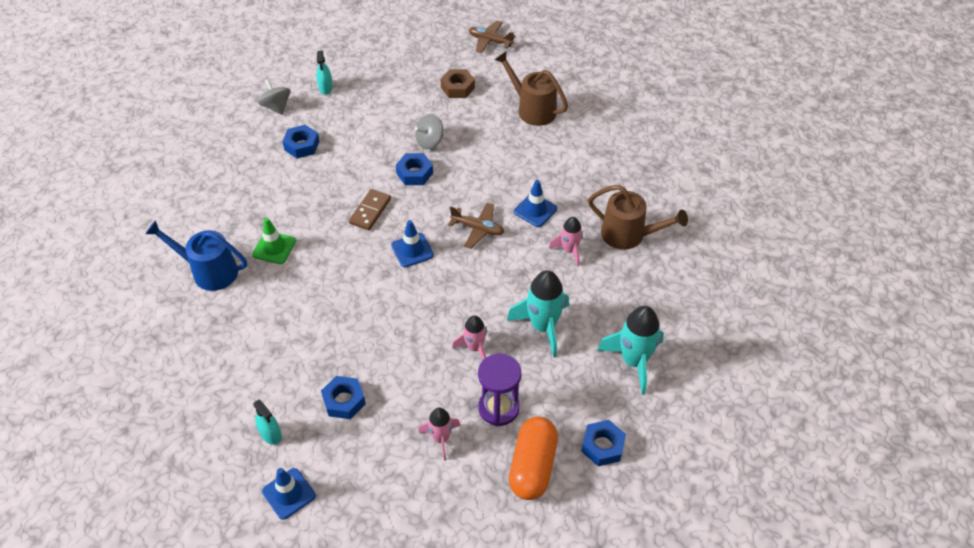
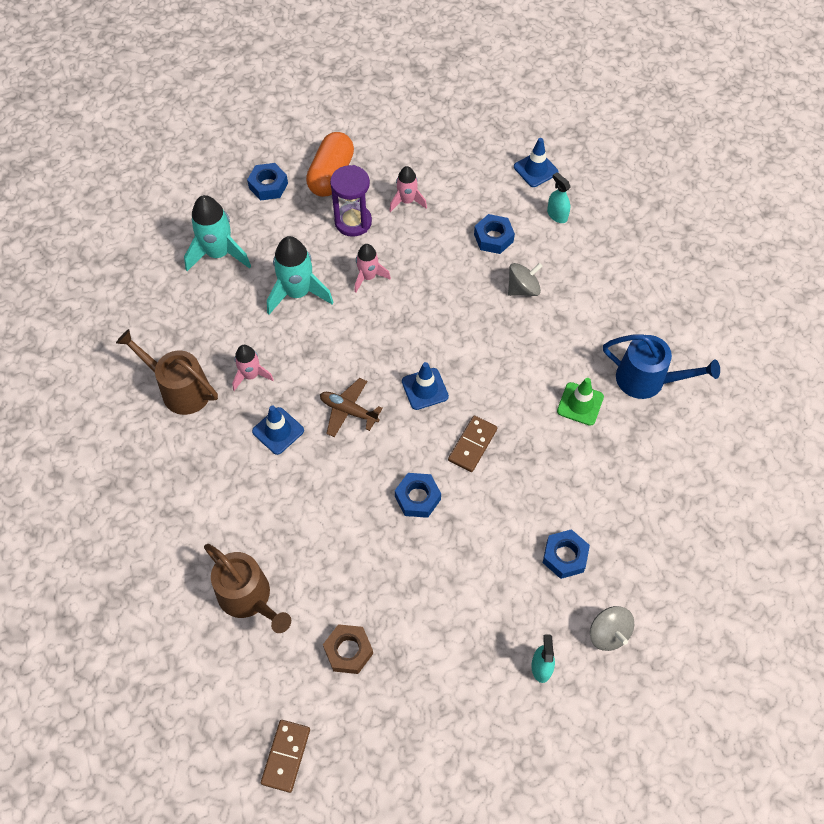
camera: 175 degrees left, 10 degrees up
grey spinning top [415,114,443,150] -> grey spinning top moved to [508,263,542,296]
brown plane [469,21,516,53] -> brown domino [261,720,310,793]

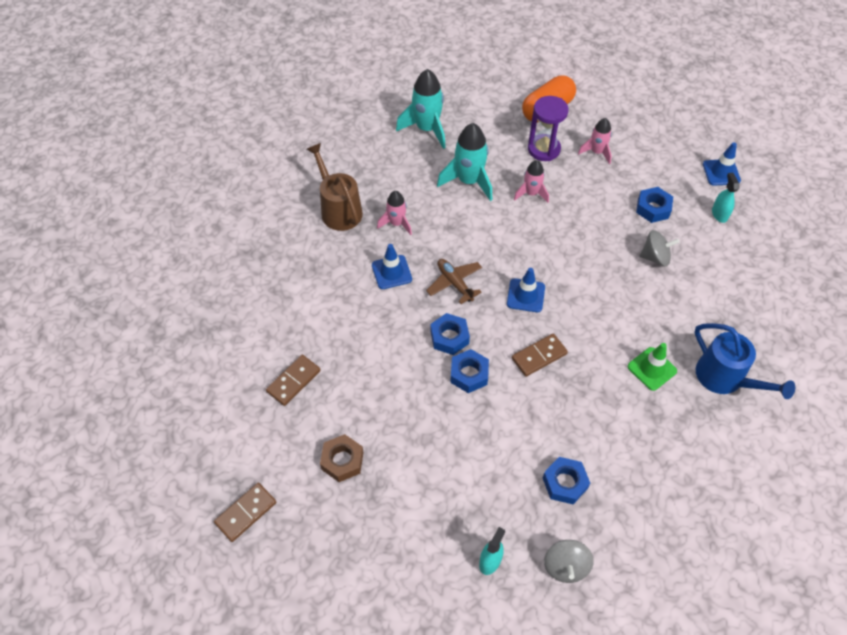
camera: 30 degrees right, 5 degrees down
brown watering can [204,544,291,633] -> brown domino [266,355,321,406]
blue nut [247,163,288,201] -> blue nut moved to [430,313,470,355]

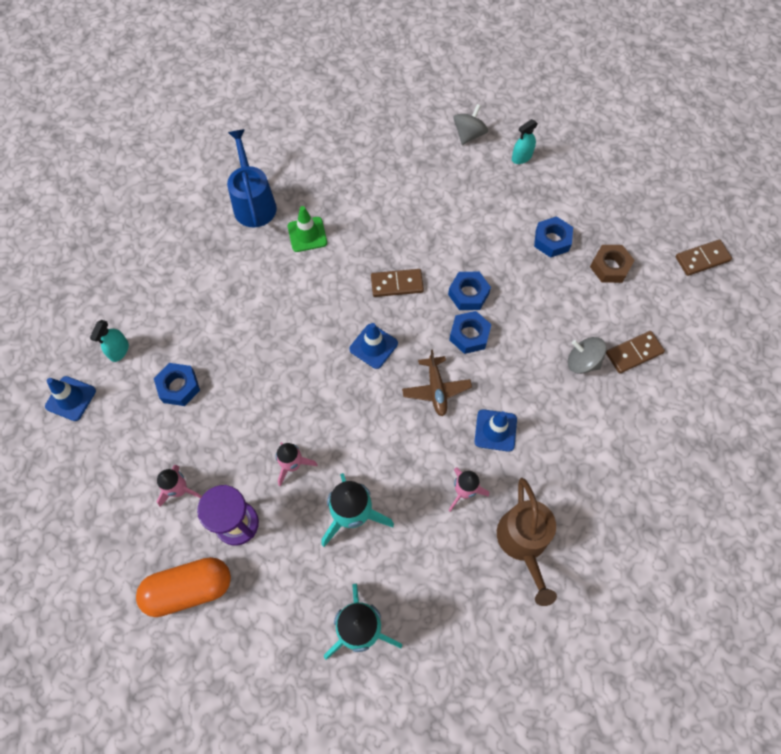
camera: 155 degrees left, 10 degrees up
blue nut [543,457,590,505] -> blue nut moved to [534,216,573,258]
grey spinning top [639,230,680,267] -> grey spinning top moved to [568,337,606,374]

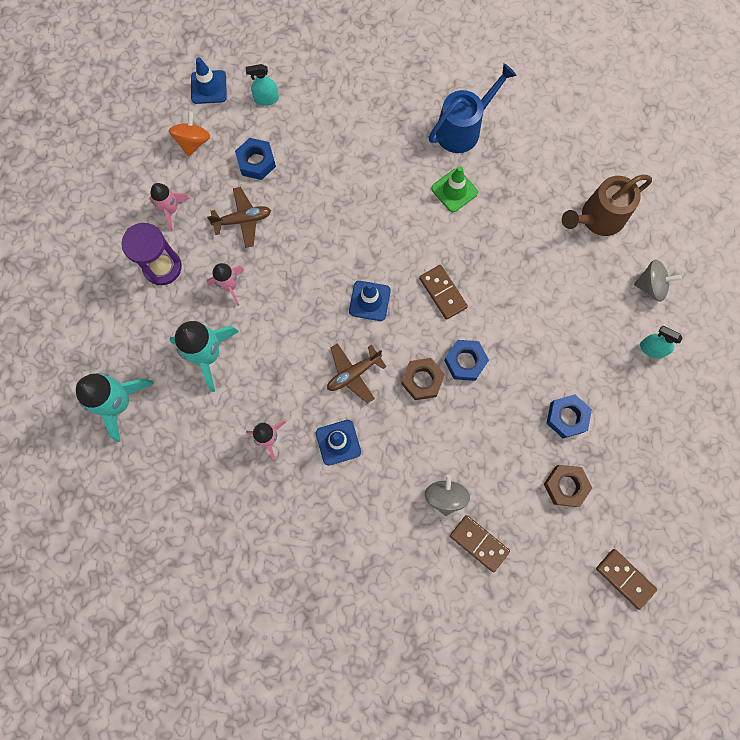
camera: 65 degrees right, 10 degrees up
orange capsule [136,557,231,617] -> none
blue nut [449,311,492,354] -> brown nut [401,358,445,400]
brown watering can [497,478,557,606] -> brown watering can moved to [562,175,652,236]
none -> orange spinning top [169,111,210,156]
none -> brown plane [207,187,271,248]

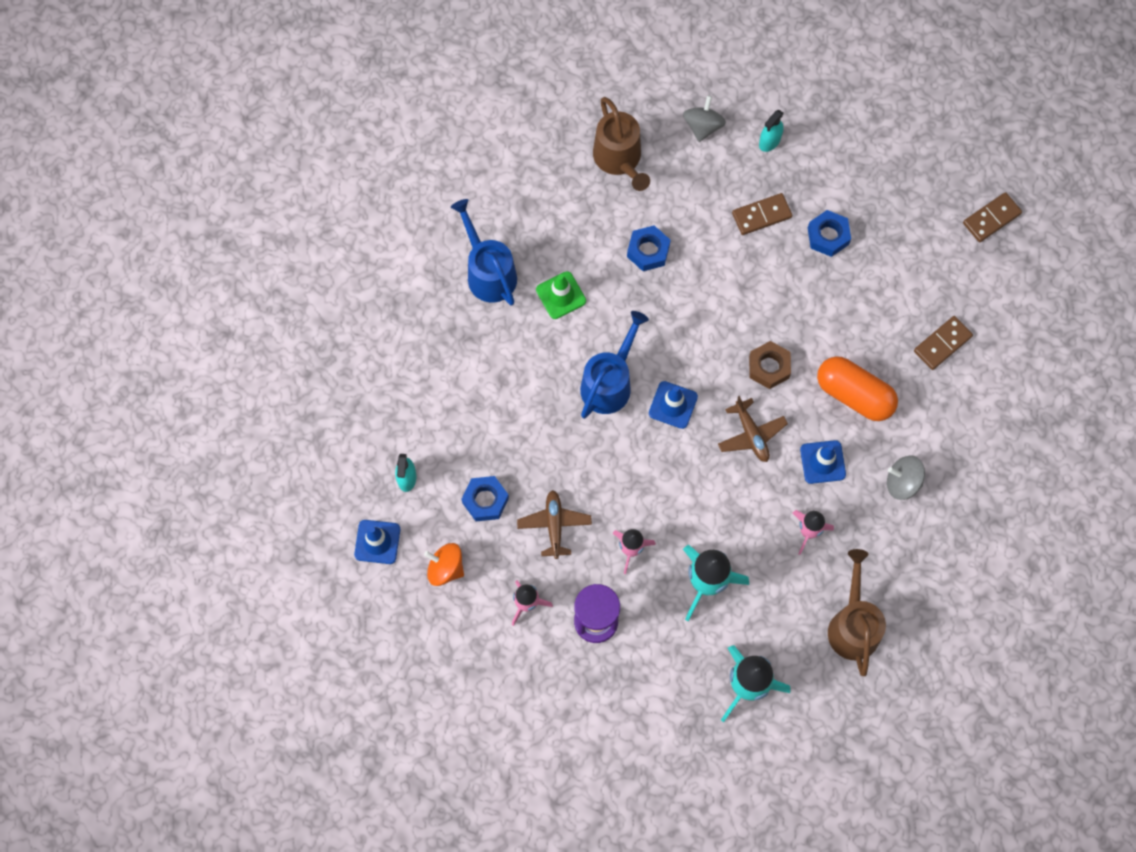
camera: 80 degrees left, 5 degrees down
brown domino [419,265,468,320] -> brown domino moved to [732,193,793,235]
grey spinning top [425,475,470,516] -> grey spinning top moved to [887,456,925,500]
blue nut [444,340,489,381] -> blue nut moved to [627,225,671,271]
brown nut [544,465,592,507] -> none
none -> blue watering can [580,311,649,419]
none -> orange capsule [817,356,898,421]
none -> brown watering can [828,549,886,676]

